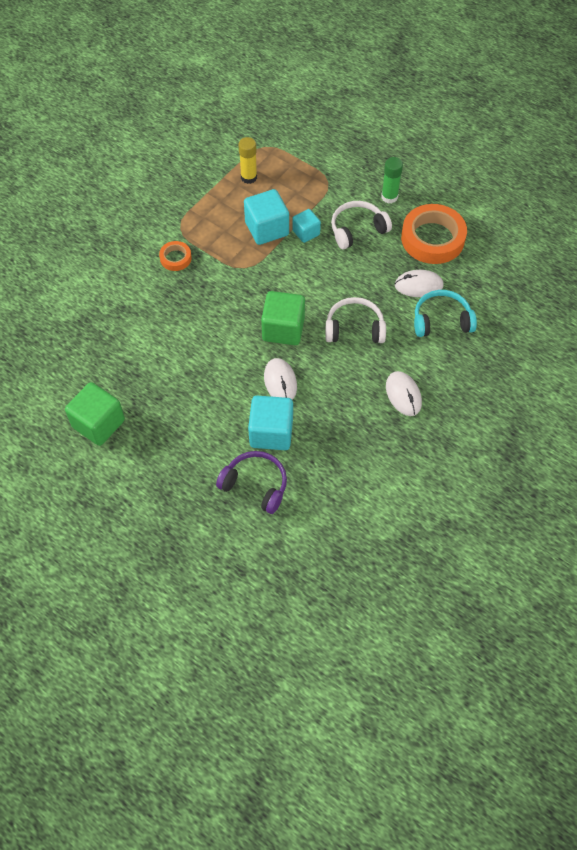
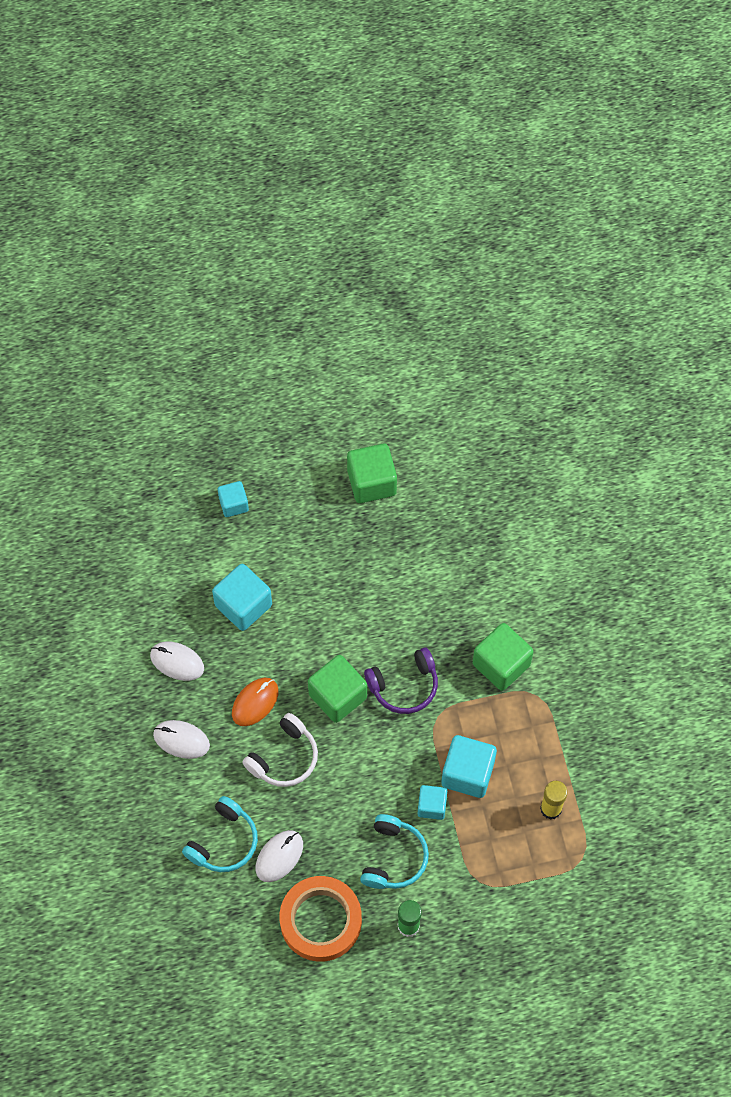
camera: 130 degrees right, 5 degrees up
orange tape [159,241,192,271] -> green cube [473,623,533,691]
purple headphones [216,451,287,514] -> purple headphones moved to [364,648,438,714]
white mouse [264,358,297,400] -> white mouse moved to [150,642,204,681]
white headphones [331,201,392,249] -> turquoise headphones [360,814,429,889]
none -> turquoise cube [218,481,249,517]
none -> orange mouse [232,678,279,726]

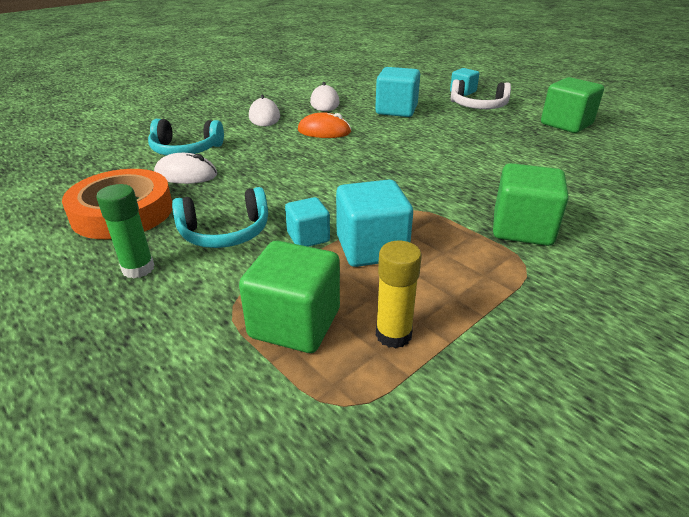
camera: 60 degrees right, 30 degrees down
white headphones [242,713,318,787] -> white headphones moved to [451,79,511,109]
green cube [308,655,367,723] -> green cube moved to [239,241,340,353]
purple headphones [364,648,438,714] -> none

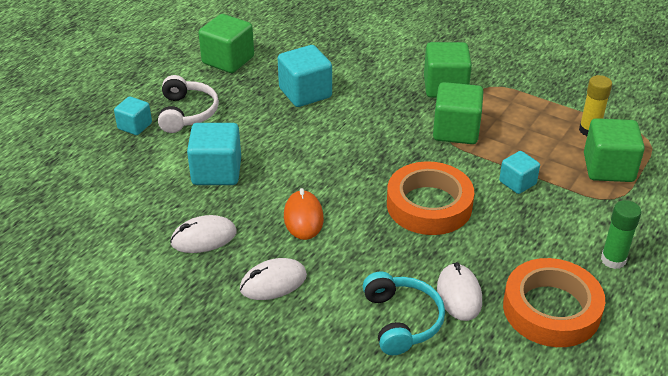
camera: 105 degrees left, 5 degrees up
turquoise headphones [172,187,268,248] -> none
turquoise cube [336,180,413,267] -> turquoise cube moved to [278,45,332,107]
none -> orange tape [387,161,474,235]
none -> green cube [433,82,484,144]

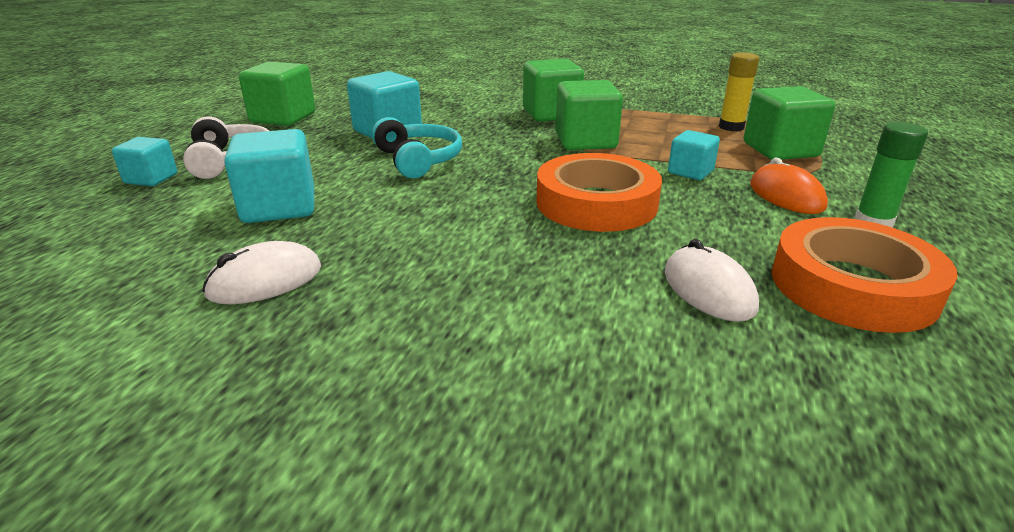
camera: 15 degrees left, 10 degrees down
white mouse [240,258,307,300] -> none
orange mouse [284,188,324,240] -> orange mouse moved to [750,158,828,214]
turquoise headphones [363,271,445,355] -> turquoise headphones moved to [372,117,462,178]

